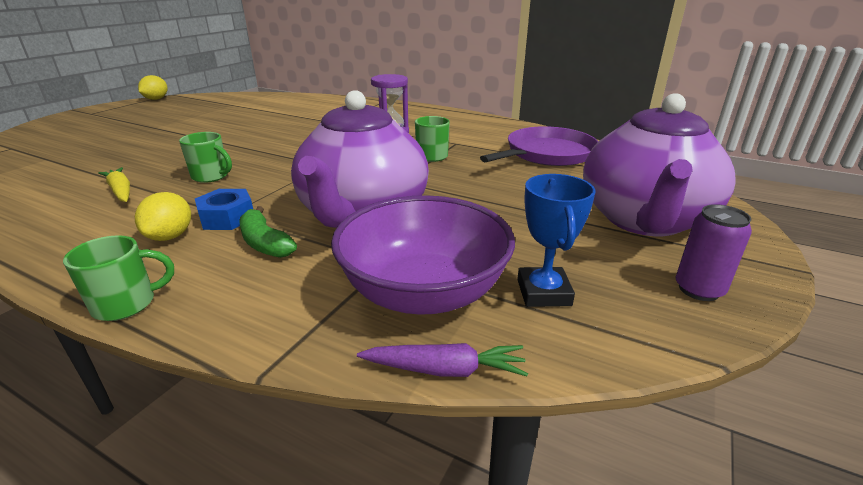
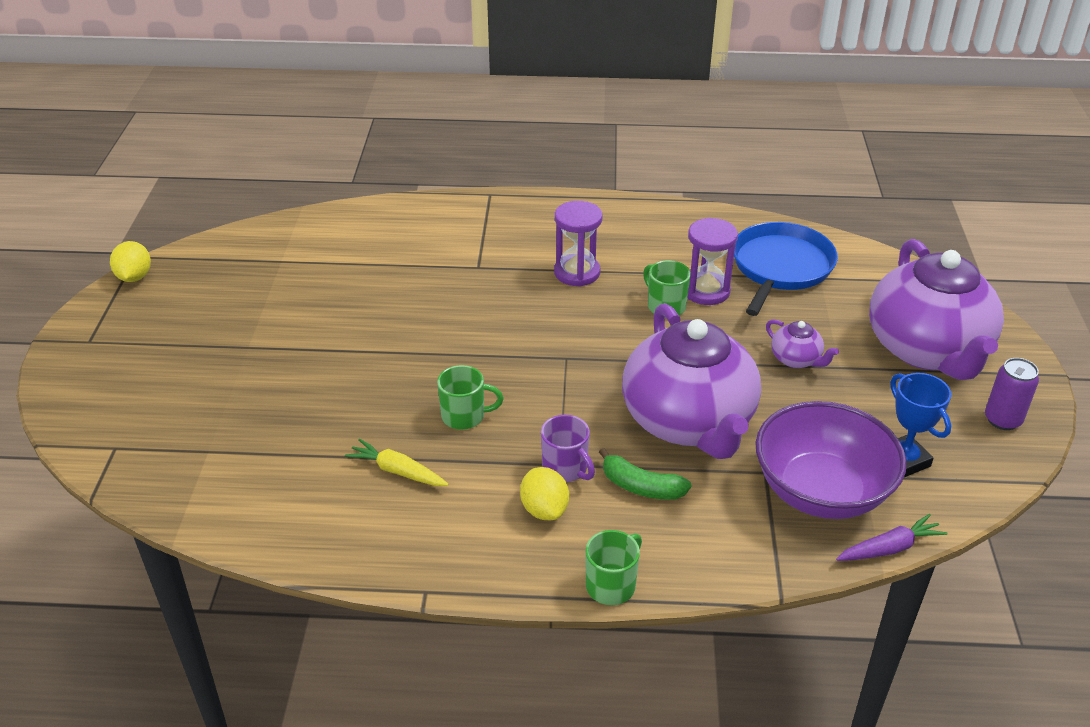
camera: 25 degrees left, 10 degrees up
blue nut [195,189,253,230] -> purple mug [541,415,595,482]
purple pan [480,126,598,166] -> blue pan [734,222,838,316]
none -> purple hourglass [688,218,738,305]
none -> purple teapot [766,319,839,368]

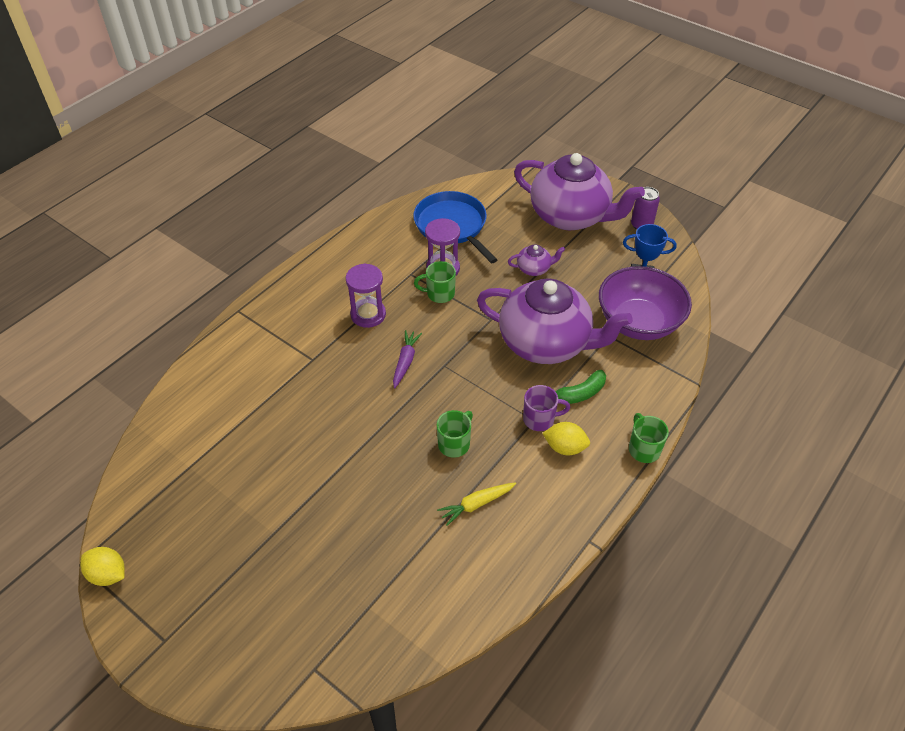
camera: 55 degrees left, 10 degrees up
purple carrot [836,514,948,561] -> purple carrot moved to [393,330,422,388]

